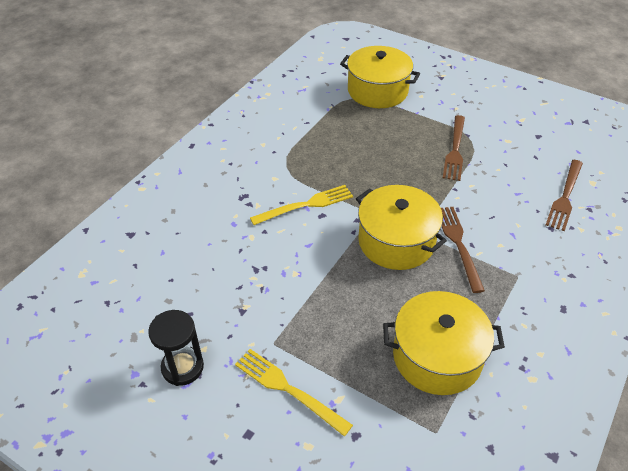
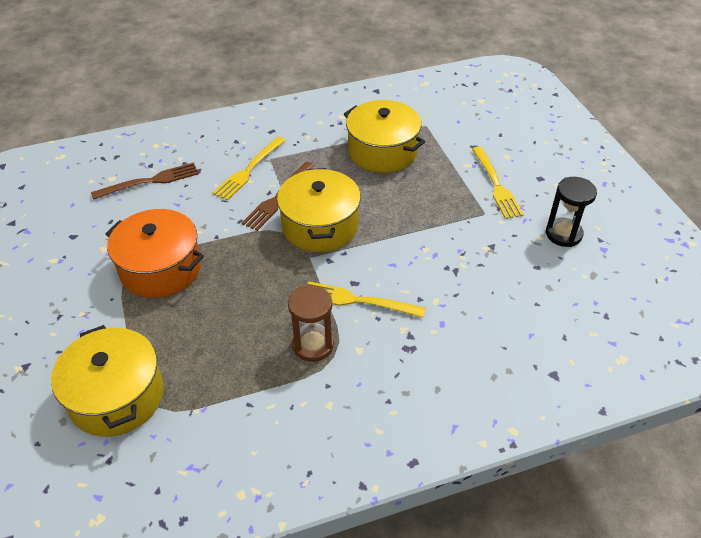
camera: 140 degrees left, 0 degrees up
brown fork [443,115,465,181] -> orange pot [106,209,204,298]
none -> yellow fork [213,137,286,201]
none -> brown hourglass [288,284,334,362]

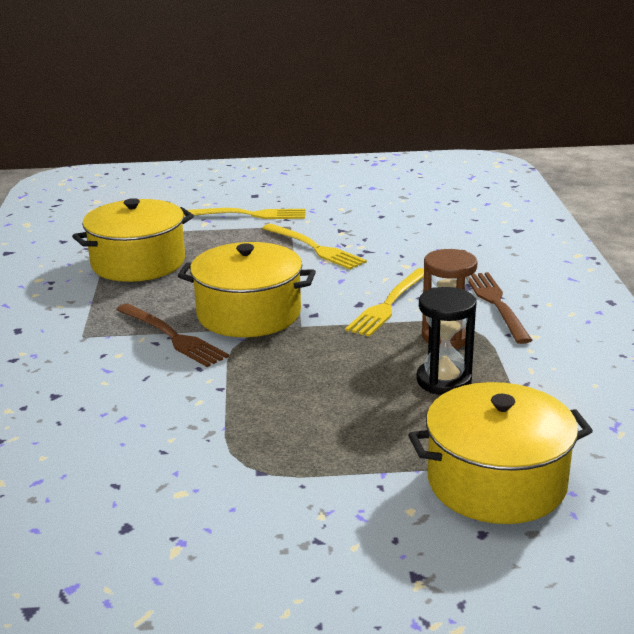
camera: 75 degrees left, 20 degrees down
brown fork [91,162,199,200] -> brown fork moved to [468,272,533,344]
orange pot [106,209,204,298] -> none
yellow fork [213,137,286,201] -> yellow fork moved to [262,224,367,270]
black hourglass [546,177,597,247] -> black hourglass moved to [416,287,477,395]

